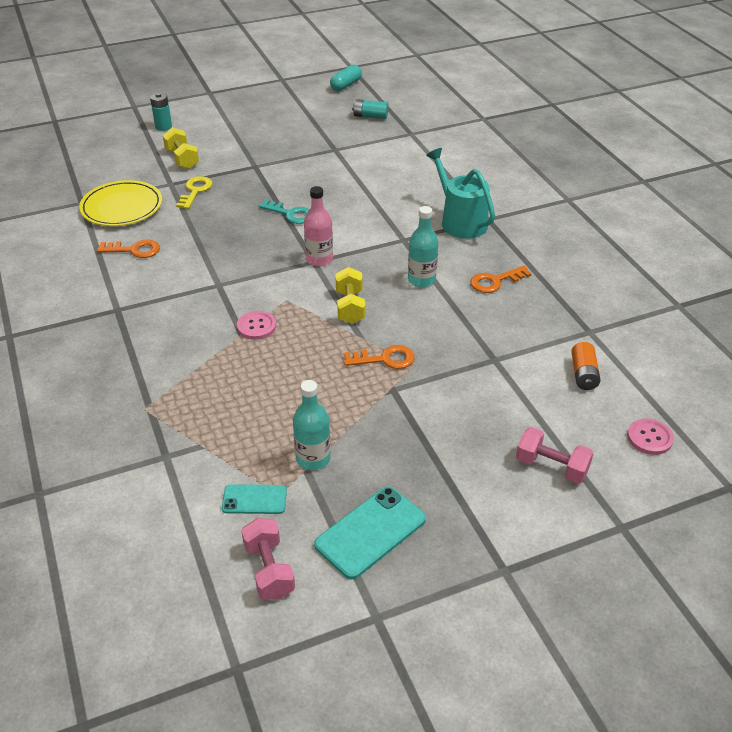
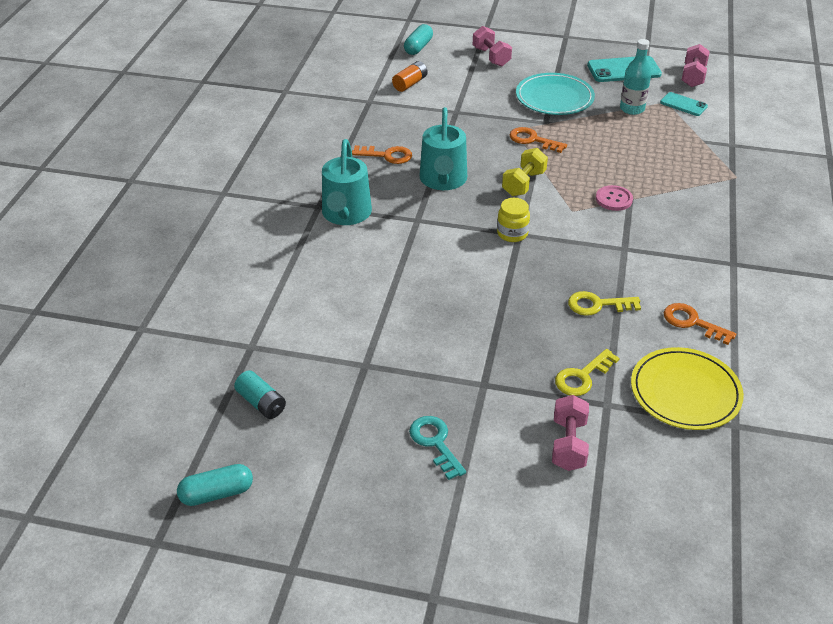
camera: 145 degrees left, 0 degrees up
turquoise battery [150,93,172,131] -> none
yellow dumbbell [163,128,199,169] -> pink dumbbell [552,395,589,471]
turquoise key [259,199,310,224] -> turquoise key moved to [409,416,466,480]
pink bottle [304,186,333,266] -> yellow jar [497,198,530,242]
turquoise bottle [408,206,438,287] -> turquoise watering can [419,107,467,190]
pink button [627,418,674,455] -> turquoise capsule [404,24,433,55]
none -> turquoise plate [516,73,595,115]
none -> yellow key [568,291,641,316]

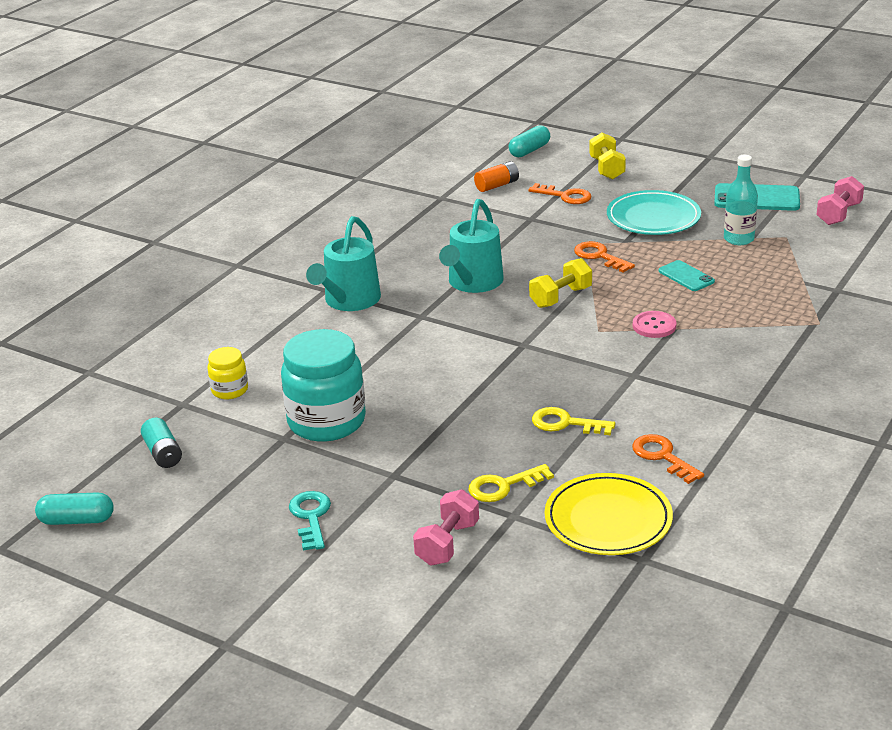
camera: 20 degrees right, 10 degrees down
orange key [352,145,412,164] -> orange key moved to [528,183,592,204]
pink dumbbell [473,26,512,67] -> yellow dumbbell [589,132,626,180]
yellow jar [497,198,530,242] -> yellow jar moved to [208,347,248,399]
turquoise phone [660,92,708,116] -> turquoise phone moved to [659,260,715,291]
none -> turquoise jar [281,329,366,442]

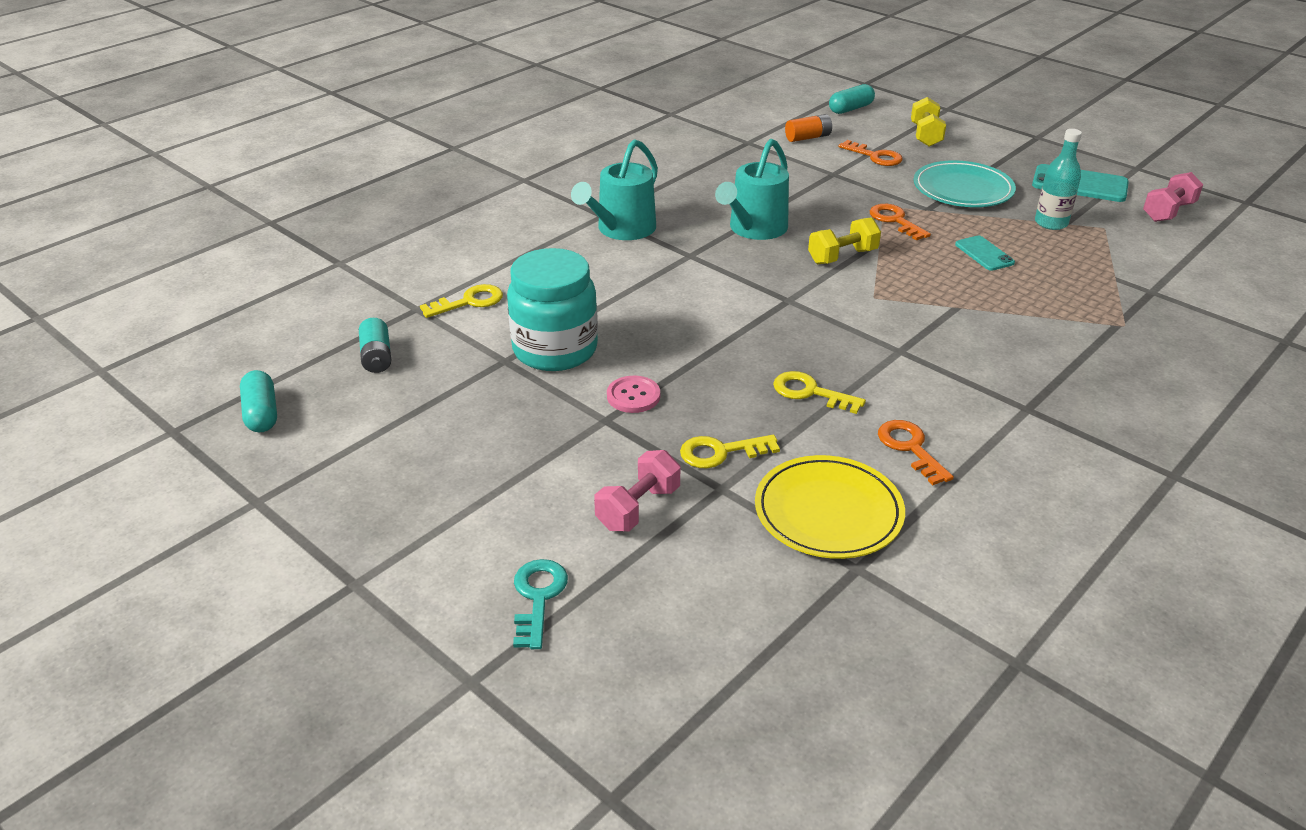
camera: 10 degrees right, 5 degrees up
turquoise capsule [35,492,114,525] -> turquoise capsule turned 60 degrees clockwise [240,370,277,432]
yellow jar [208,347,248,399] -> yellow key [420,284,503,318]
turquoise key [289,491,331,551] -> turquoise key moved to [513,559,568,649]
pink button [633,311,677,338] -> pink button moved to [607,376,660,413]

